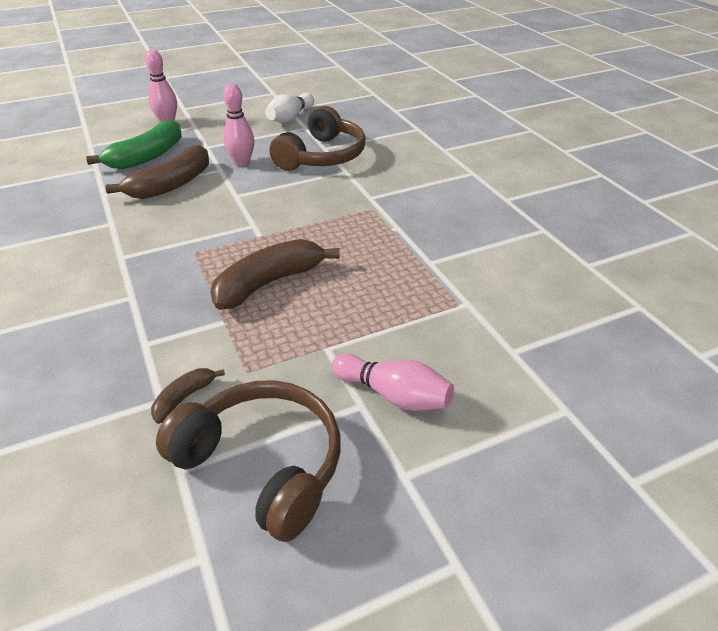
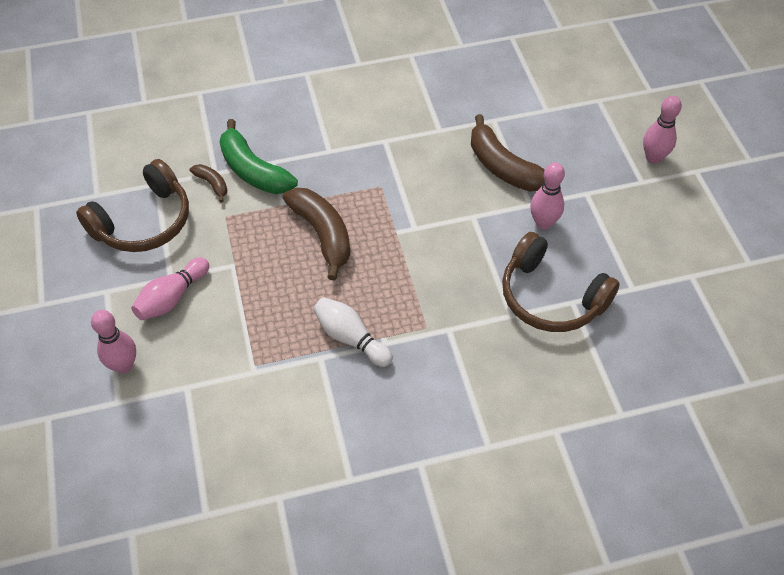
camera: 100 degrees right, 15 degrees up
green banana [86,119,182,169] -> green banana moved to [220,119,298,194]
white bowling pin [265,93,314,123] -> white bowling pin moved to [313,297,393,367]
none -> pink bowling pin [91,310,136,373]

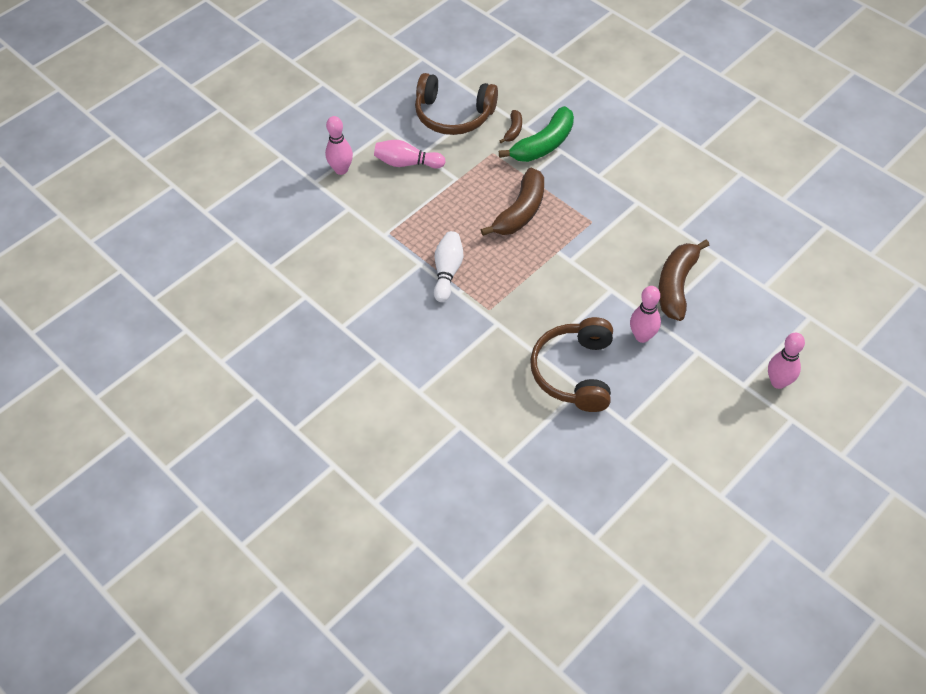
camera: 60 degrees right, 0 degrees up
green banana [220,119,298,194] -> green banana turned 150 degrees counterclockwise [499,106,574,162]

